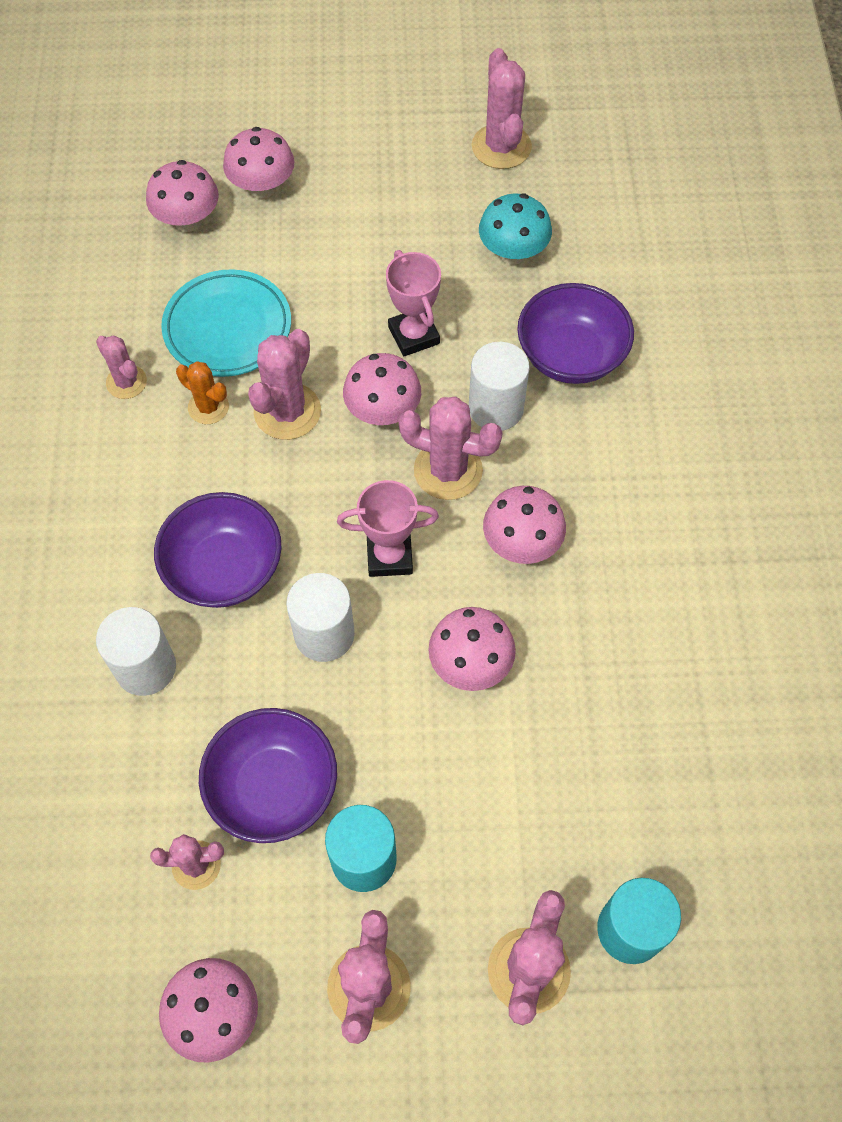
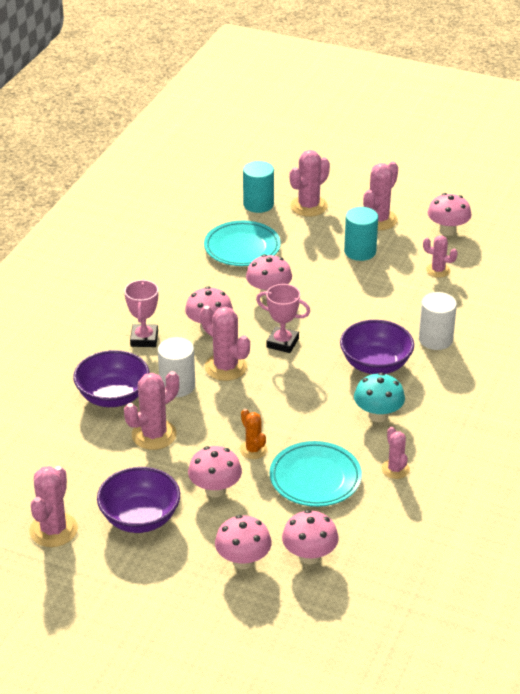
camera: 155 degrees left, 25 degrees down
orange cactus [176,361,229,424] -> orange cactus moved to [240,409,268,459]
purple bowl [199,708,337,843] -> purple bowl moved to [97,467,180,533]
pink cactus [248,329,321,440] -> pink cactus moved to [124,371,179,450]
white cylinder [286,573,355,662] -> none
pink mushroom [343,353,421,425] -> pink mushroom moved to [188,446,242,497]
pink trophy [386,250,441,356] -> pink trophy moved to [124,279,158,347]
turquoise mushroom [479,193,552,264] -> turquoise mushroom moved to [354,373,405,422]
none -> turquoise plate [204,221,281,266]

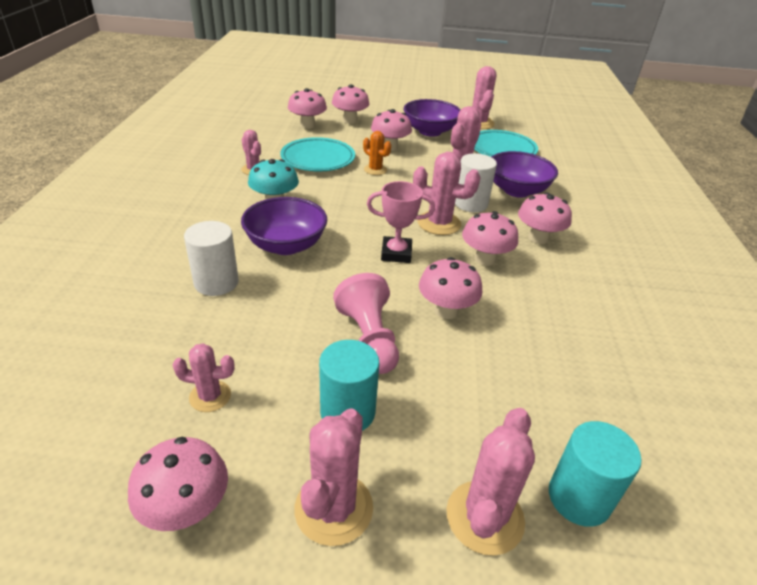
camera: 160 degrees right, 0 degrees up
pink trophy [124,279,158,347] -> pink mushroom [518,193,572,244]
turquoise plate [204,221,281,266] -> turquoise plate moved to [474,130,538,157]
none -> pink pawn [333,273,399,374]

